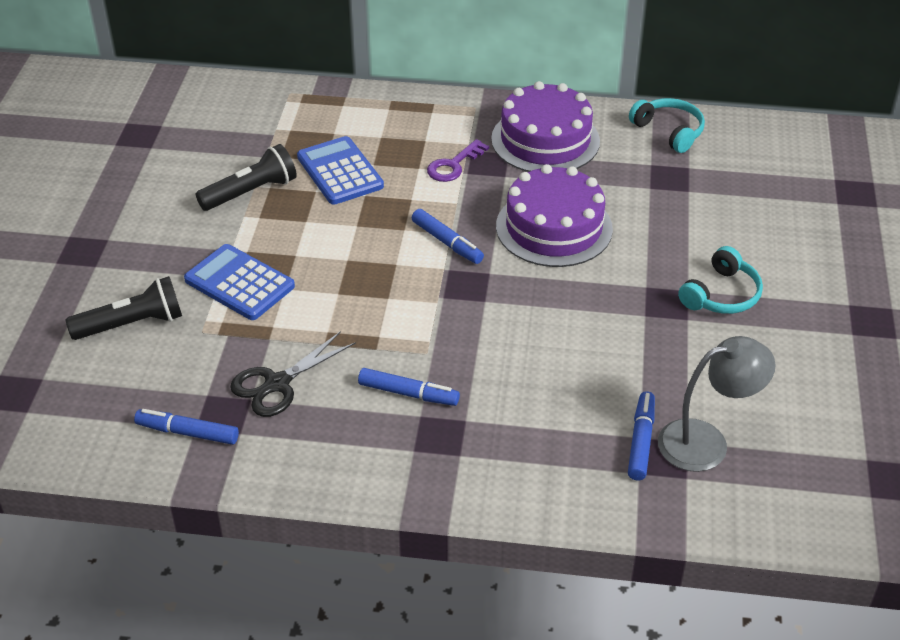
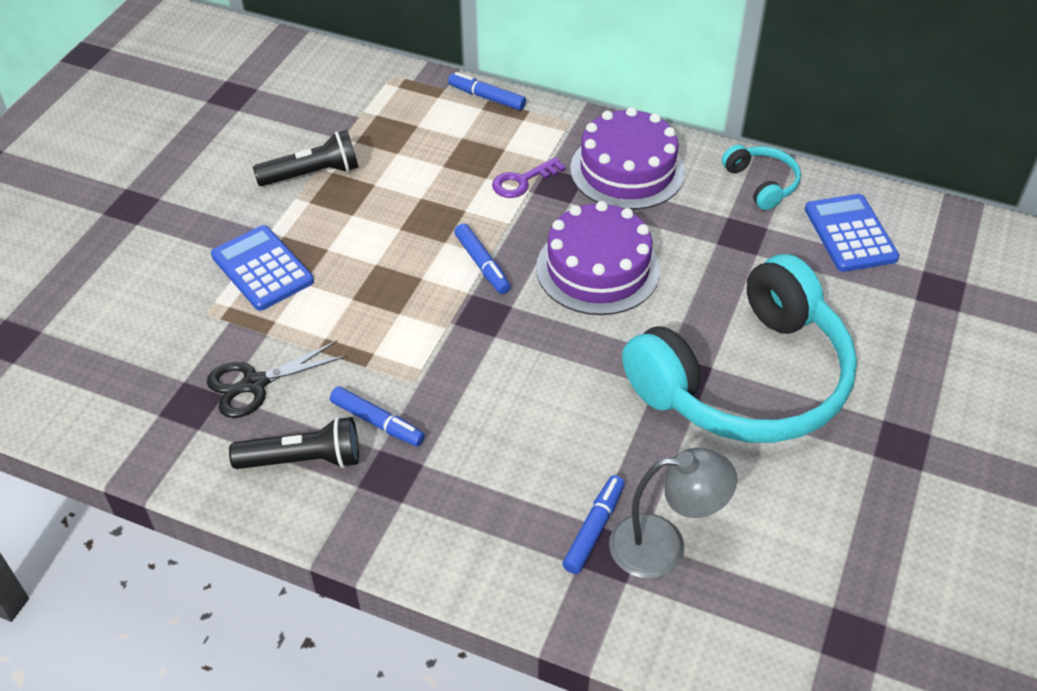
camera: 15 degrees right, 5 degrees up
black flashlight [66,276,182,340] -> black flashlight moved to [229,417,359,469]
blue marker [134,409,239,445] -> blue marker moved to [448,72,526,111]
blue calculator [297,136,384,205] -> blue calculator moved to [805,194,900,272]
turquoise headphones [678,246,763,314] -> turquoise headphones [622,254,857,443], size x2.41

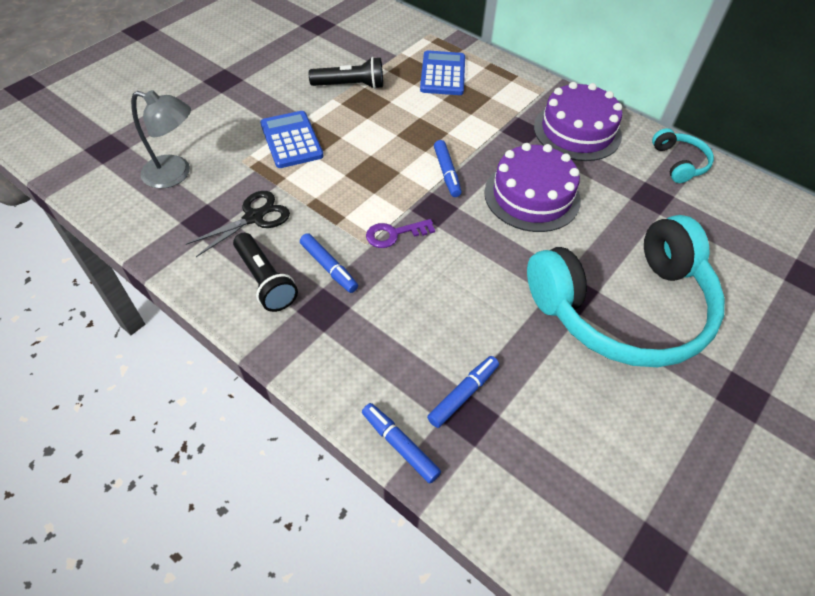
camera: 15 degrees right, 5 degrees up
black scissors [207,341,347,418] -> black scissors turned 150 degrees clockwise [186,191,290,257]
black flashlight [229,417,359,469] -> black flashlight turned 45 degrees clockwise [233,233,298,312]
blue marker [448,72,526,111] -> blue marker moved to [362,403,441,484]
purple key [492,157,566,198] -> purple key moved to [366,219,435,248]
grey lamp [609,448,737,579] -> grey lamp moved to [131,90,191,189]
blue calculator [805,194,900,272] -> blue calculator moved to [420,50,465,95]

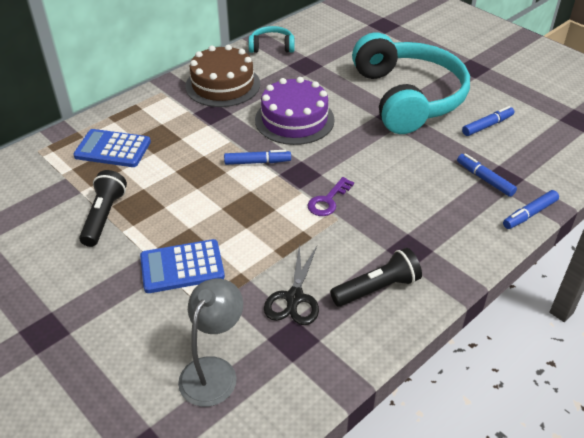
camera: 80 degrees left, 10 degrees down
black scissors [186,191,290,257] -> black scissors turned 135 degrees counterclockwise [264,244,319,325]
blue marker [300,233,358,293] -> blue marker moved to [462,106,514,136]
purple key [366,219,435,248] -> purple key turned 45 degrees clockwise [307,177,354,216]
purple cake [534,82,622,161] -> brown cake [185,45,260,107]

